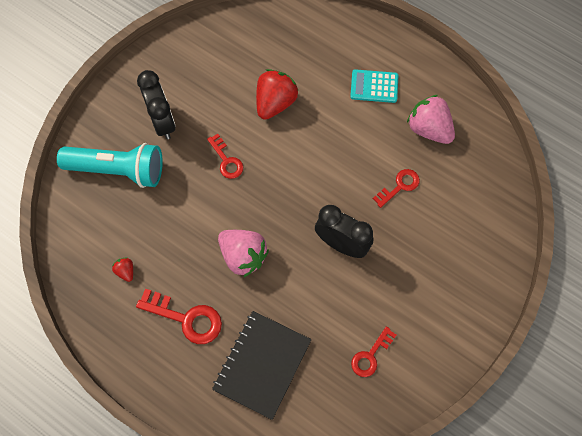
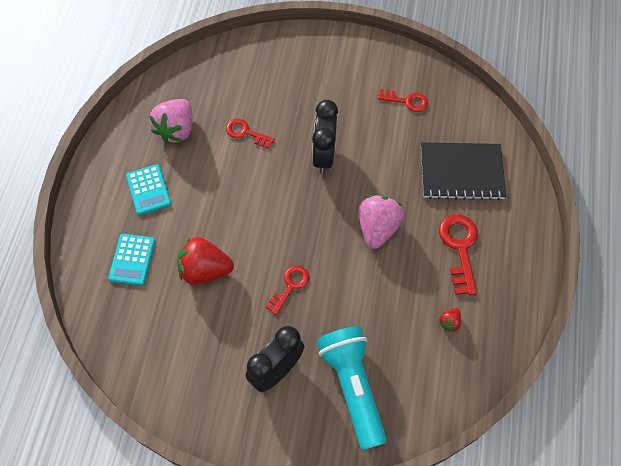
camera: 115 degrees left, 5 degrees down
none -> turquoise calculator [108,234,155,286]

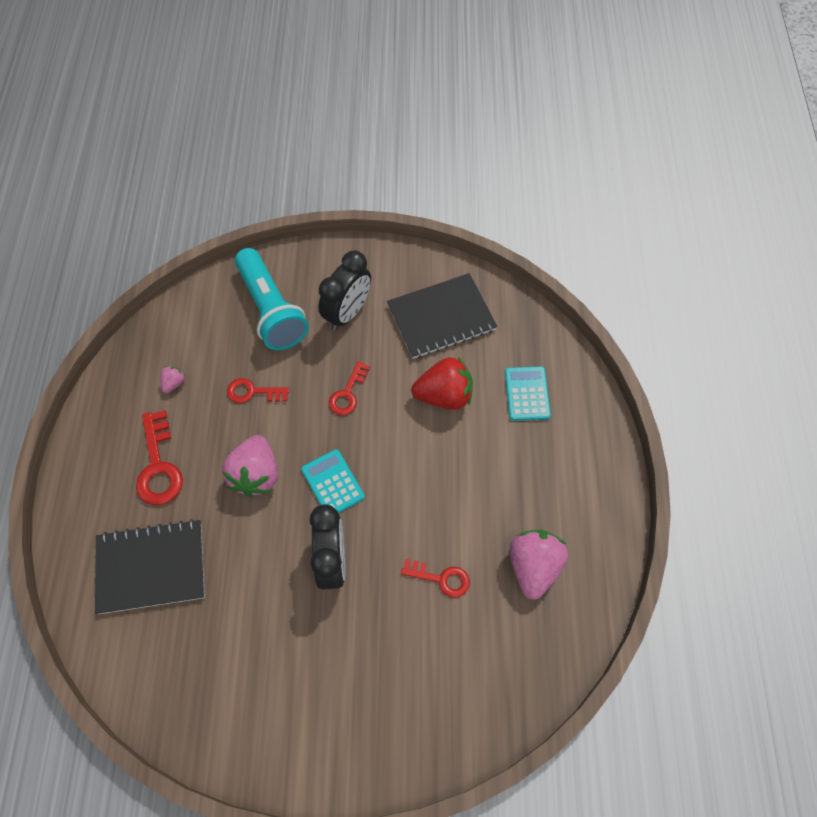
camera: 170 degrees right, 0 degrees up
turquoise calculator [126,164,171,215] -> turquoise calculator moved to [301,449,365,513]
red key [378,89,428,112] -> red key moved to [227,378,289,403]
red strawberry [438,308,461,332] -> pink strawberry [160,366,185,394]
none -> black notebook [387,273,497,359]

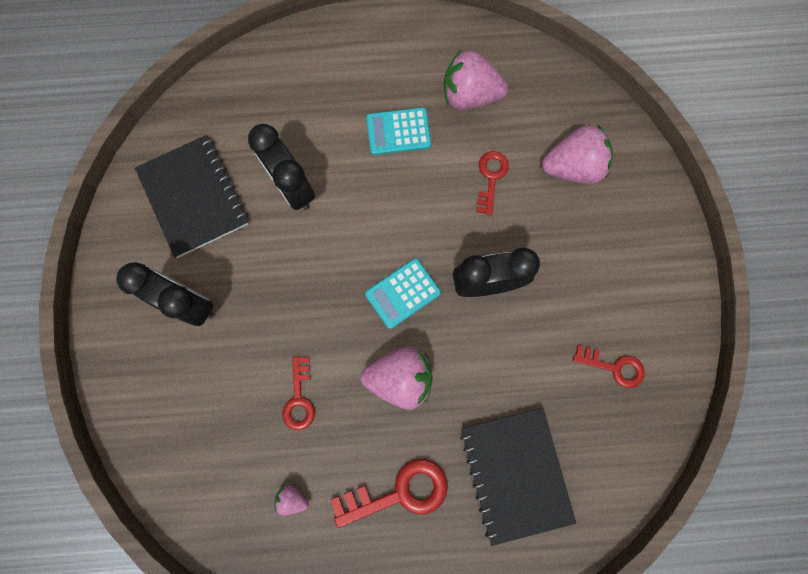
camera: 95 degrees left, 15 degrees up
turquoise flashlight [235,248,309,350] -> none
red key [329,361,370,415] -> red key moved to [573,345,645,388]
red strawberry [411,357,473,410] -> black clock [248,124,315,210]
turquoise calculator [505,367,551,421] -> turquoise calculator moved to [366,107,431,155]
none -> pink strawberry [542,125,613,184]

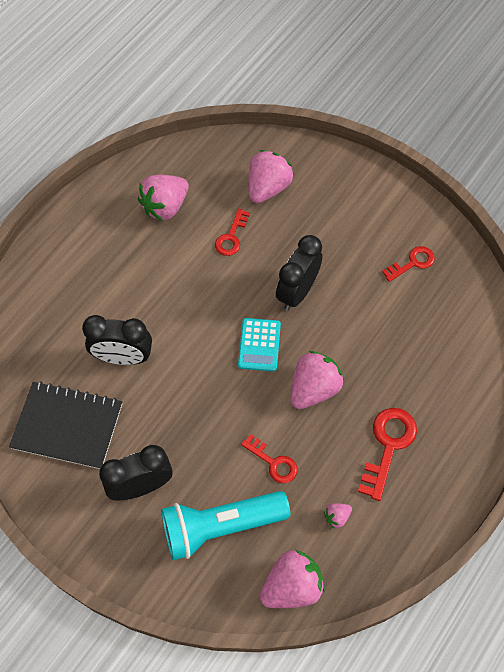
camera: 50 degrees left, 15 degrees down
turquoise calculator [366,107,431,155] -> none
black notebook [460,408,576,546] -> none
red key [476,151,509,215] -> red key turned 120 degrees counterclockwise [215,209,250,256]
none -> turquoise flashlight [161,491,290,560]
none -> pink strawberry [260,550,325,608]

